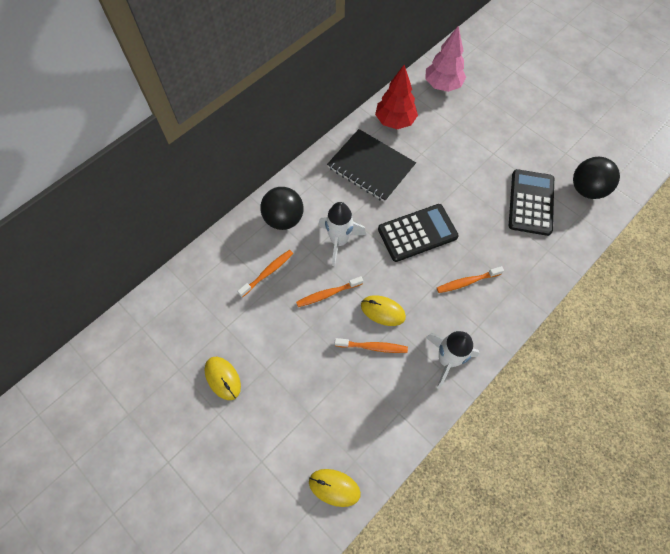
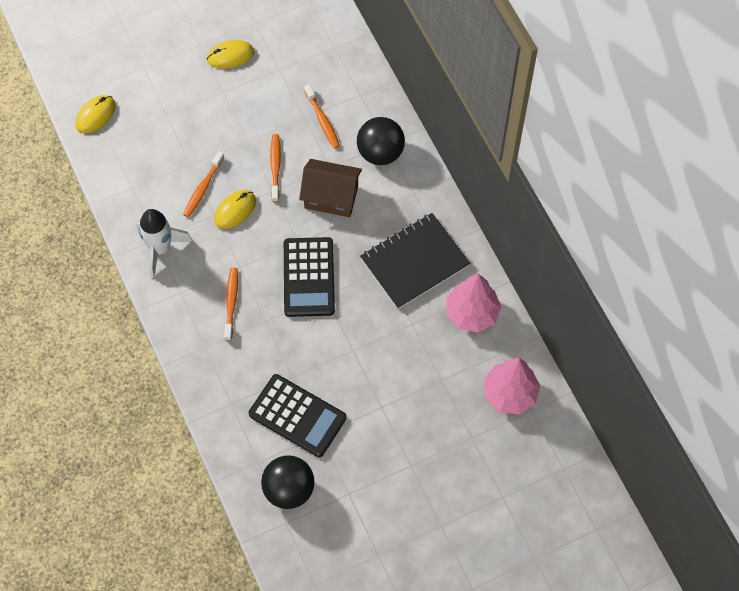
camera: 110 degrees right, 0 degrees up
white rocket [318,202,366,266] -> brown house [299,159,362,217]
red tree [375,65,418,129] -> pink tree [447,274,501,332]

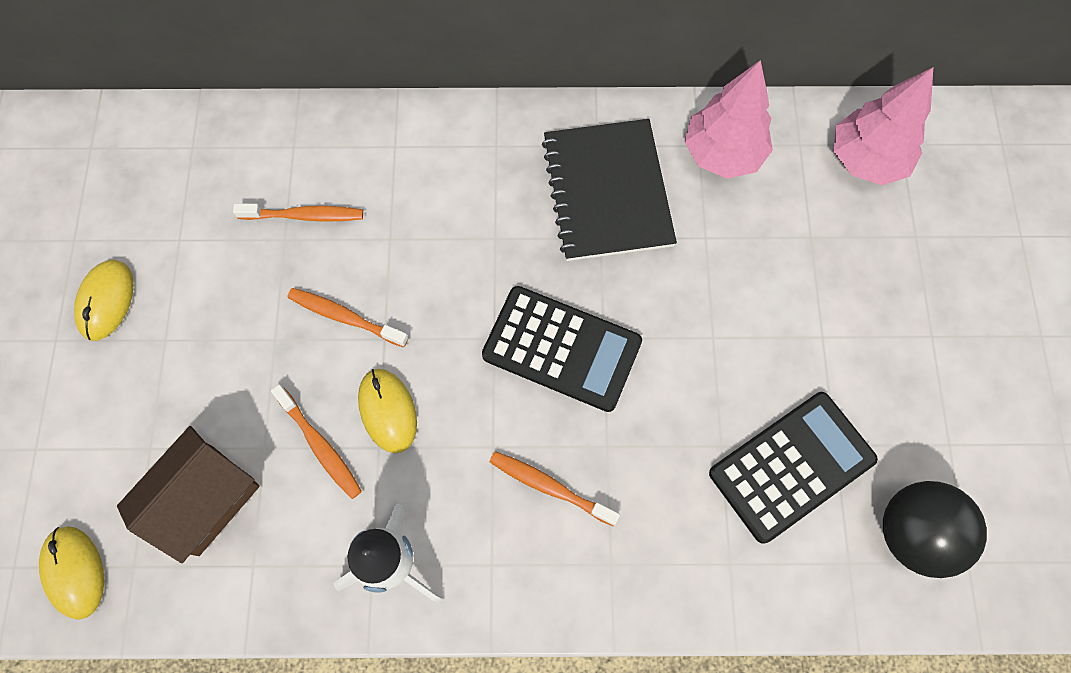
camera: 65 degrees left, 5 degrees up
brown house [299,159,362,217] -> brown house moved to [117,426,260,563]
black ball [357,117,405,165] -> none

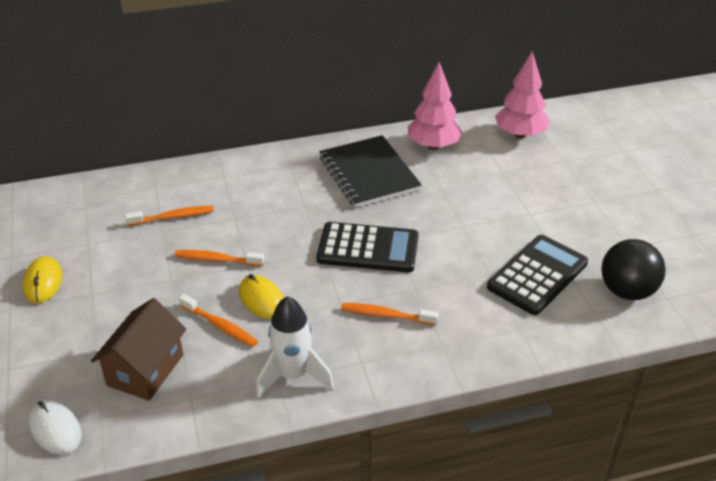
camera: 15 degrees left, 30 degrees down
yellow mouse [39,526,104,619] -> white mouse [29,400,82,455]

